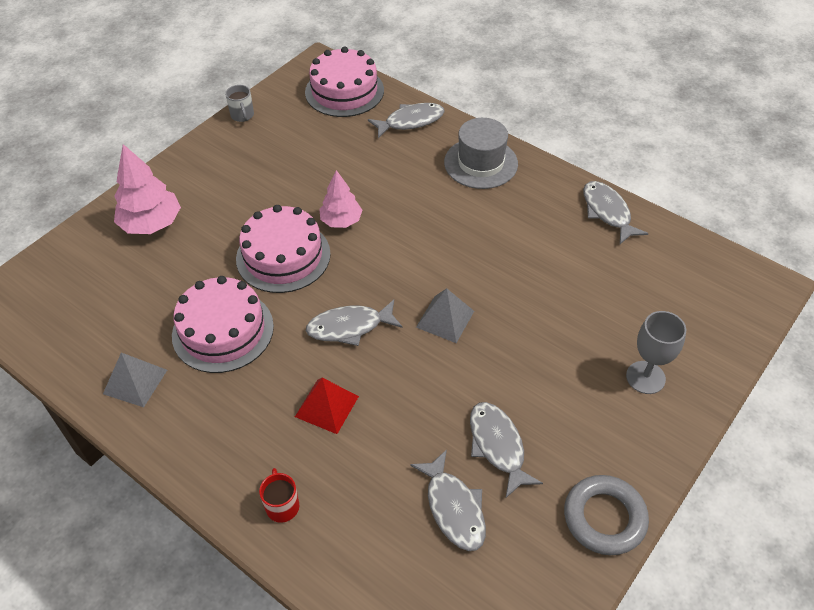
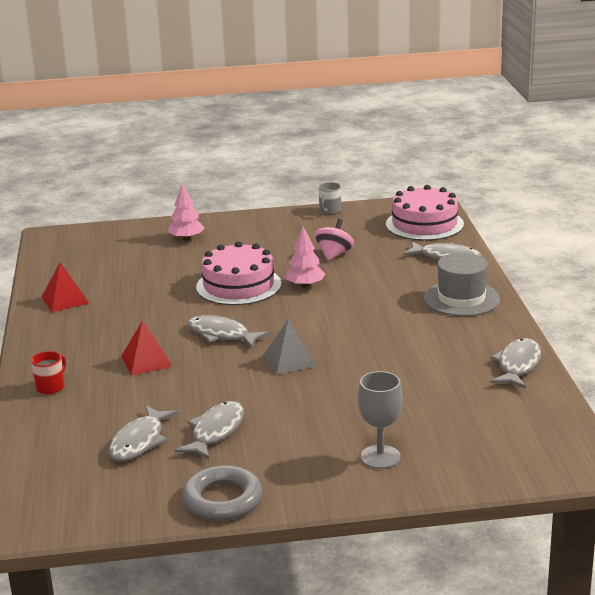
camera: 45 degrees right, 25 degrees down
grey pyramid [103,352,167,407] -> red pyramid [42,262,89,312]
pink tree [114,144,181,234] -> pink tree [168,184,205,240], size x0.66
pink cake [172,276,274,373] -> none
none -> pink spinning top [315,219,354,261]

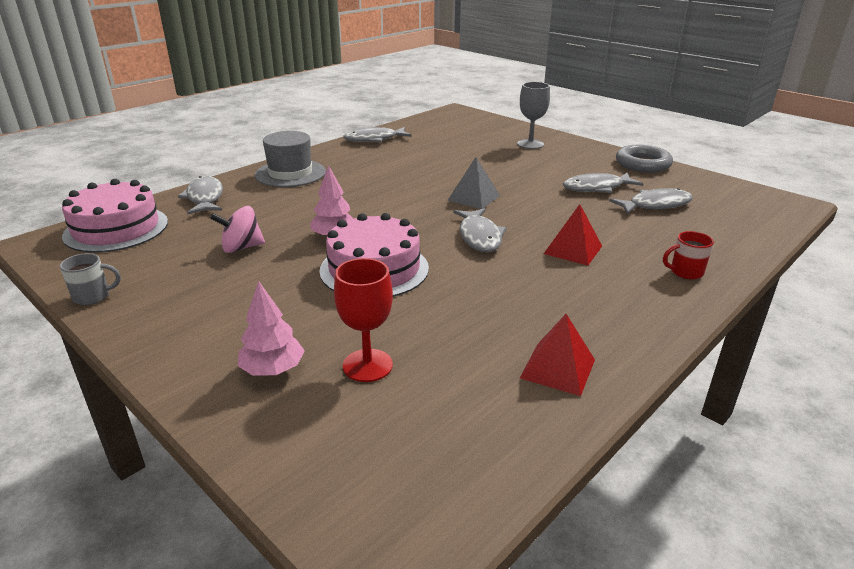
camera: 130 degrees left, 5 degrees up
none -> red goblet [334,258,393,382]

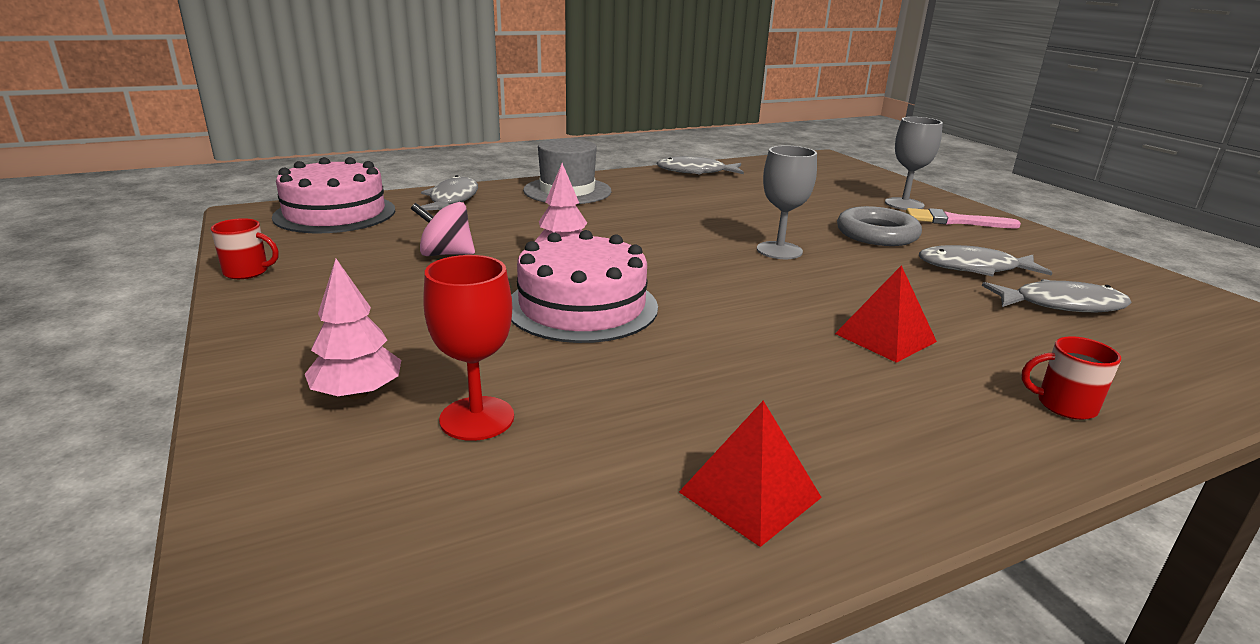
camera: 20 degrees right, 5 degrees down
grey mug [60,253,121,305] -> red mug [211,218,279,279]
grey pyramid [448,157,500,209] -> grey goblet [757,145,817,259]
grey fish [453,208,507,252] -> none
grey ring [616,145,673,173] -> grey ring moved to [837,206,922,246]
none -> pink brush [906,208,1021,228]

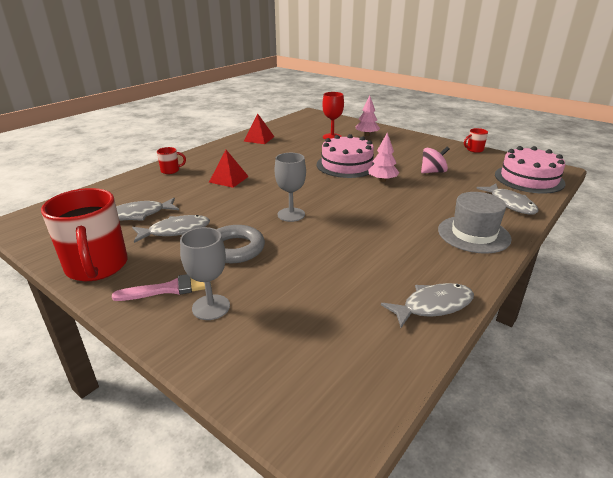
camera: 155 degrees right, 5 degrees up
none -> red mug [41,188,128,281]

